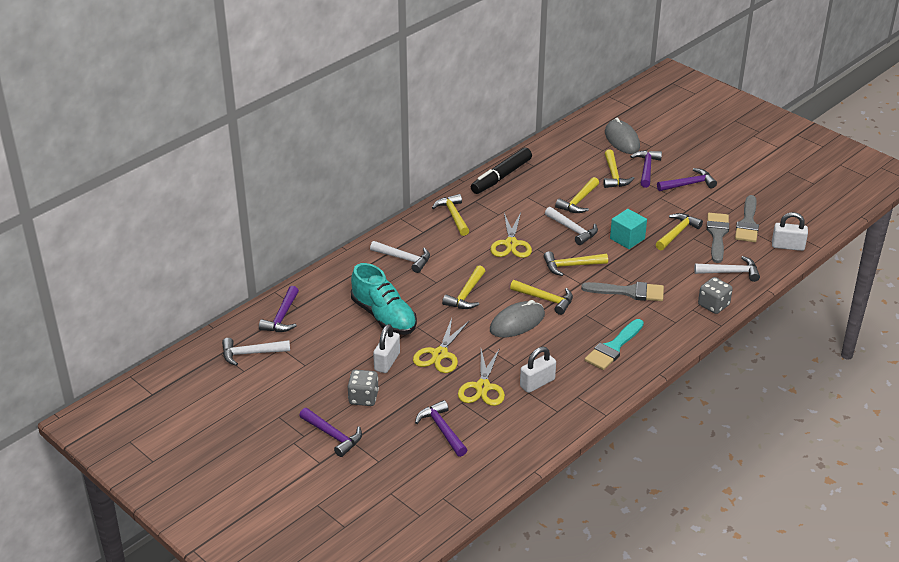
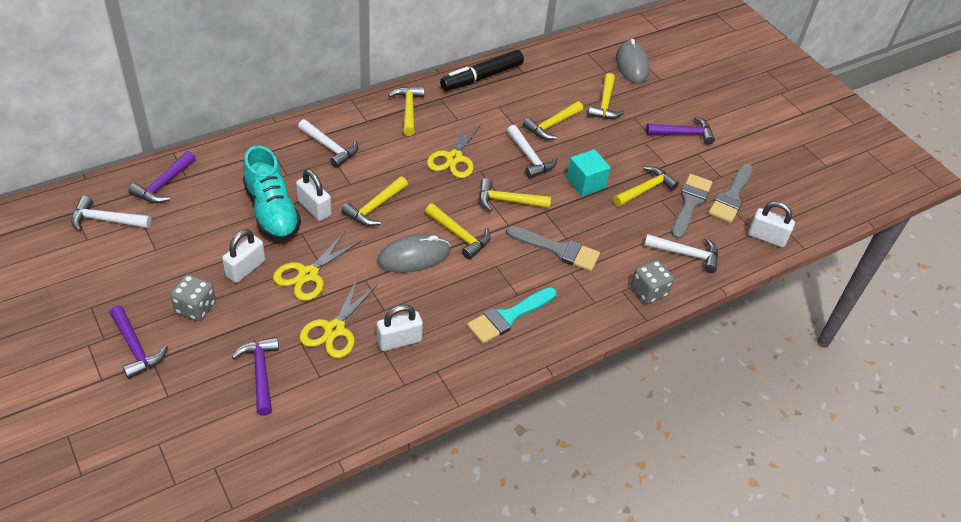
camera: 10 degrees right, 10 degrees up
purple hammer [630,150,662,188] -> none
none -> white padlock [296,169,332,221]

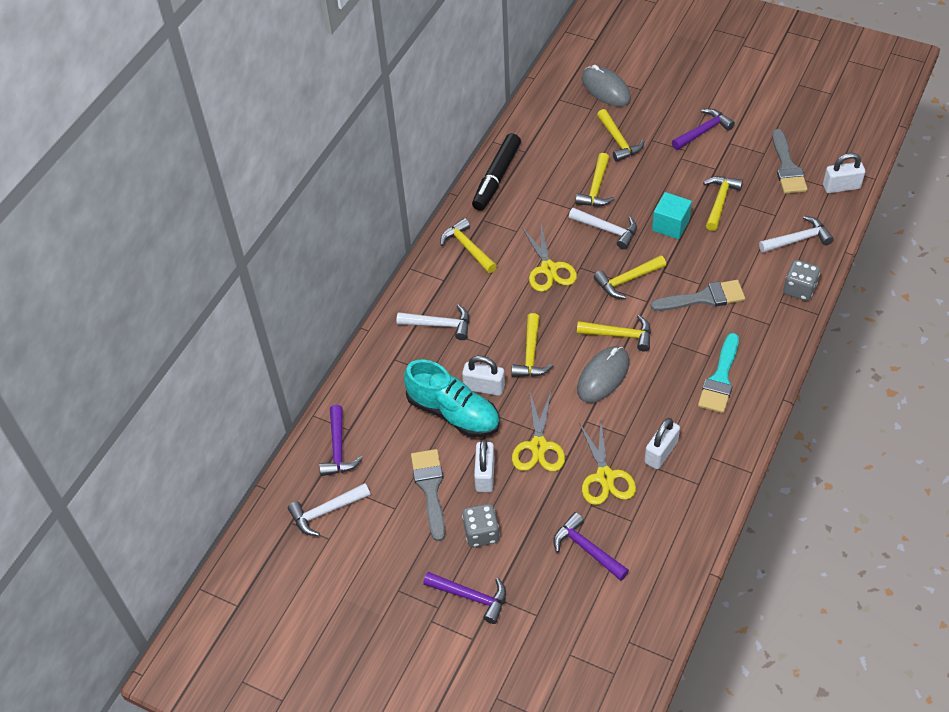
camera: 25 degrees left, 5 degrees up
grey brush [672,174,712,239] -> grey brush moved to [411,449,445,541]

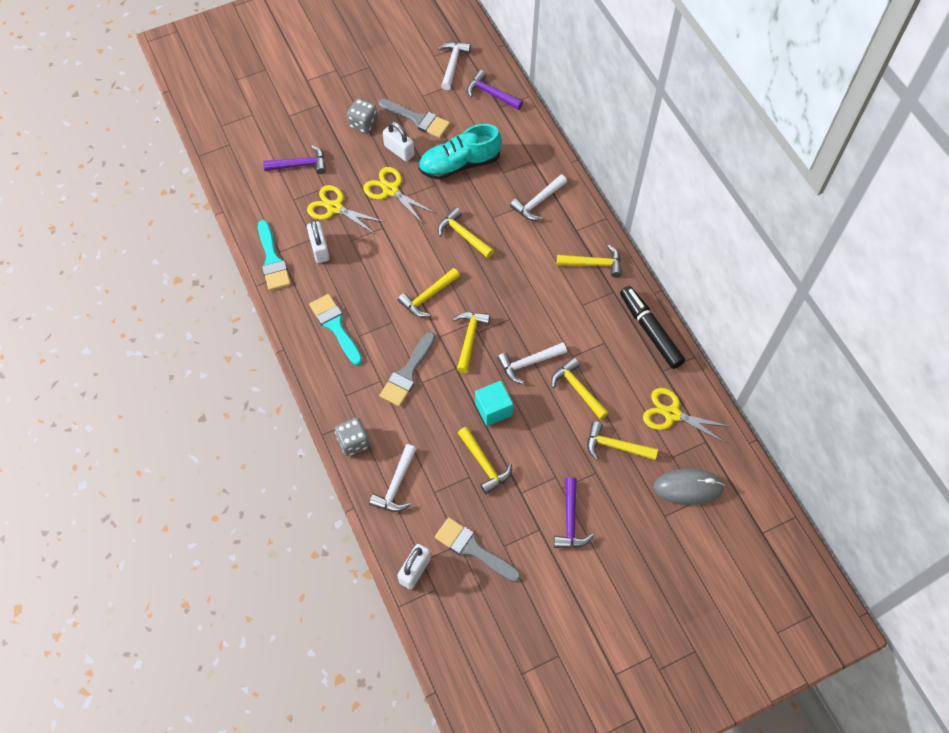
camera: 125 degrees right, 10 degrees up
purple hammer [423,572,506,624] -> none
white padlock [462,356,505,396] -> none
yellow scissors [522,224,577,292] -> yellow scissors moved to [643,388,732,443]
grey mouse [577,346,629,403] -> none
none -> turquoise brush [258,220,291,290]

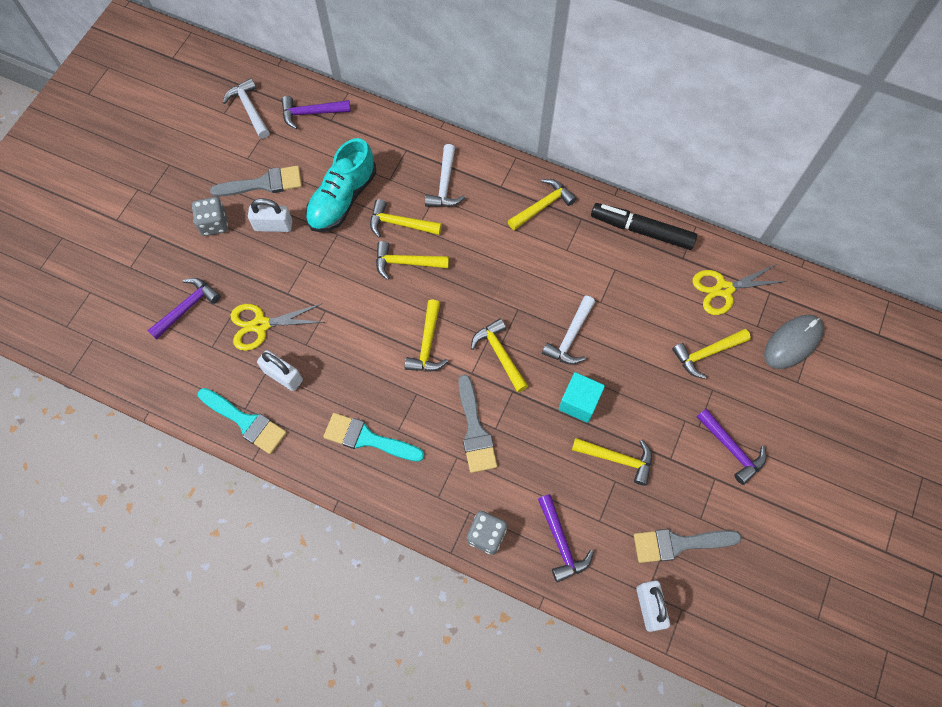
camera: 40 degrees left, 5 degrees up
yellow scissors [363,167,435,222] -> none
white hammer [369,444,417,512] -> purple hammer [538,494,594,582]
yellow hammer [551,357,609,420] -> yellow hammer moved to [370,199,442,237]

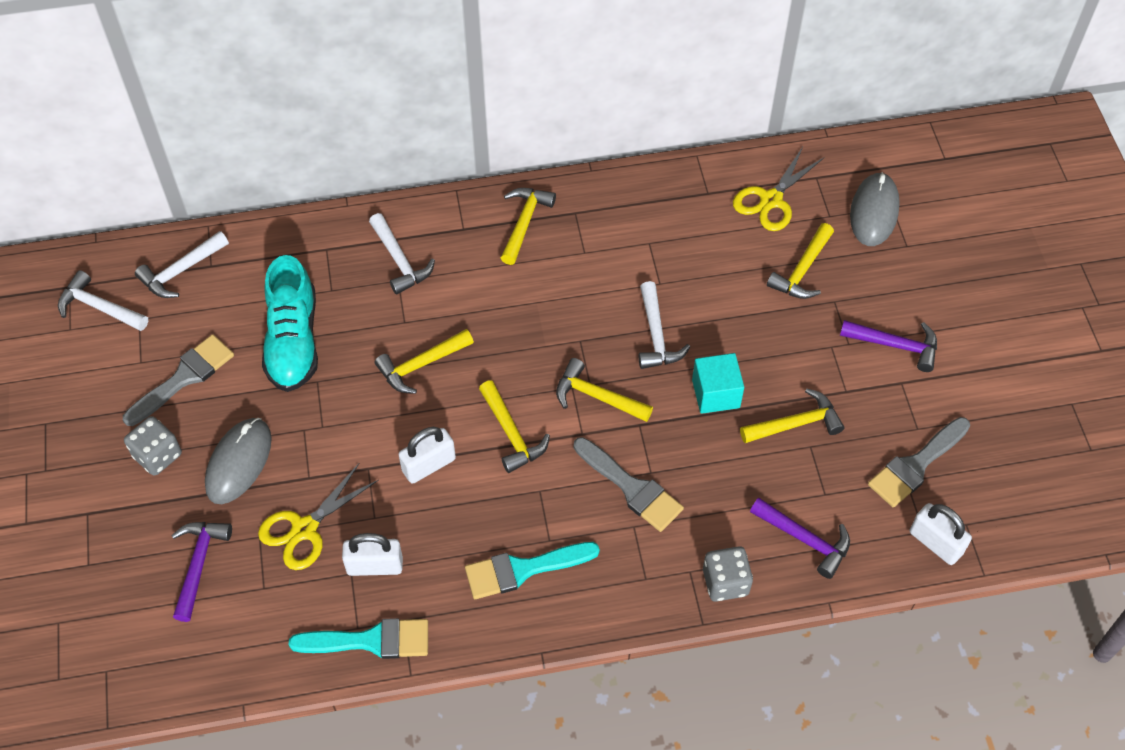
camera: 35 degrees left, 10 degrees down
white padlock [248,198,292,232] -> white padlock moved to [398,426,456,484]
purple hammer [281,96,351,129] -> white hammer [135,231,229,298]
yellow hammer [370,199,442,237] -> none
black marker [591,203,697,250] -> none
none -> grey mouse [205,418,272,504]

